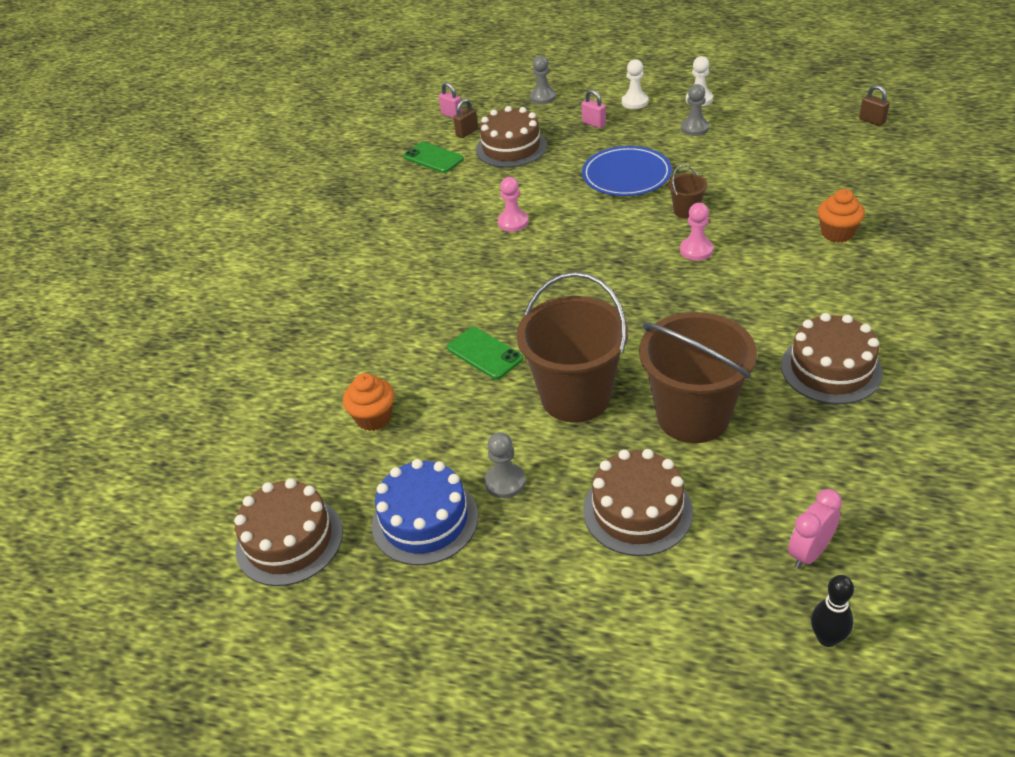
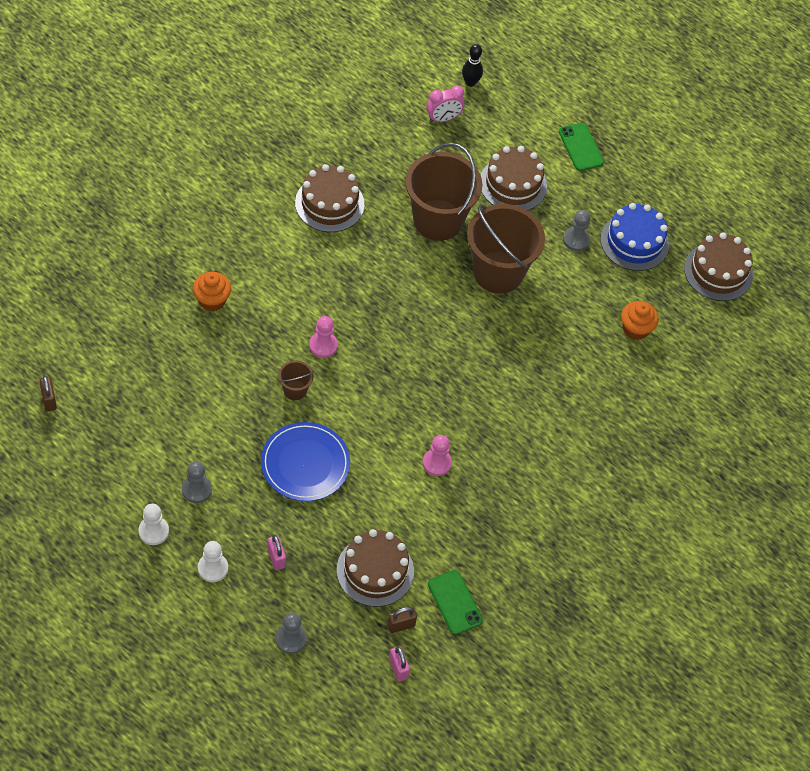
camera: 165 degrees left, 15 degrees up
green phone [447,327,523,379] -> green phone moved to [559,123,604,171]

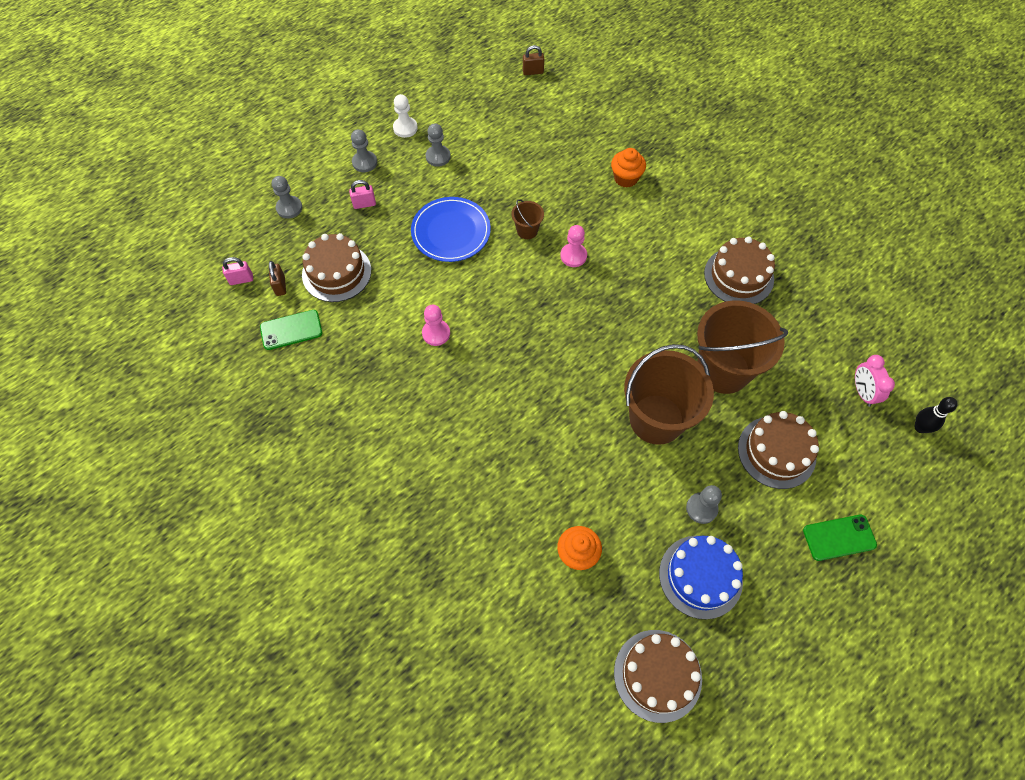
camera: 105 degrees right, 5 degrees up
white pawn [198,541,228,582] -> grey pawn [351,129,377,172]

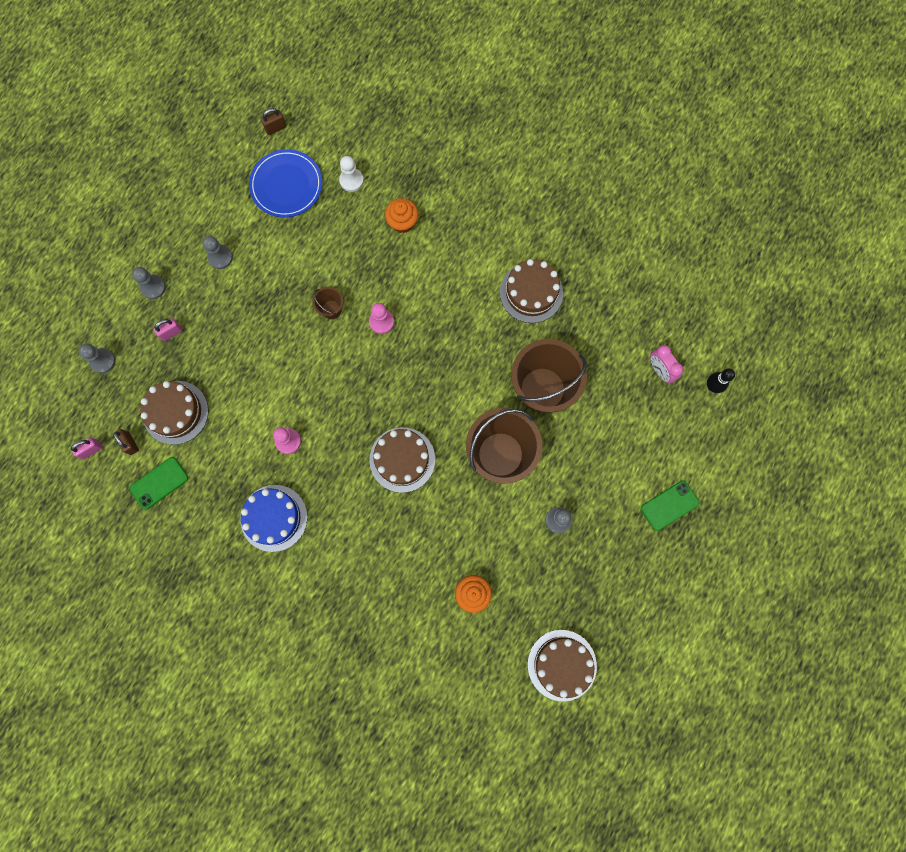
camera: 20 degrees left, 15 degrees up
white pawn [393,94,418,138] -> white pawn moved to [339,156,364,192]
blue plate [411,197,491,262] -> blue plate moved to [249,149,322,218]
blue cake [659,536,743,619] -> blue cake moved to [240,485,307,552]
brown cake [738,411,819,489] -> brown cake moved to [369,427,435,493]

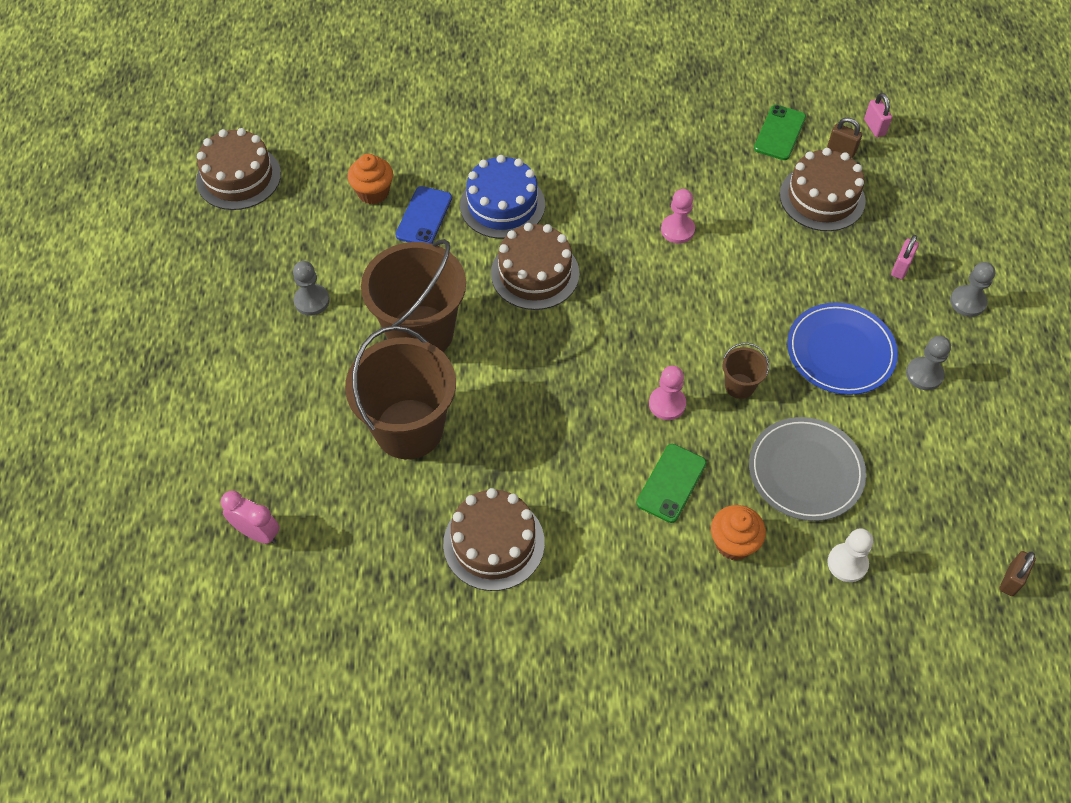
camera: 150 degrees right, 20 degrees down
pink padlock [71,437,103,459] -> pink padlock turned 45 degrees counterclockwise [864,93,892,137]
grey pawn [79,344,116,373] -> none
blue cake [240,485,307,552] -> blue cake moved to [460,155,545,239]
blue plate [249,149,322,218] -> blue plate moved to [787,303,898,395]
green phone [641,481,699,531] -> green phone moved to [637,444,707,523]
black bowling pin [707,369,735,393] -> none
none -> blue phone [396,186,452,244]
none -> grey plate [749,417,866,521]

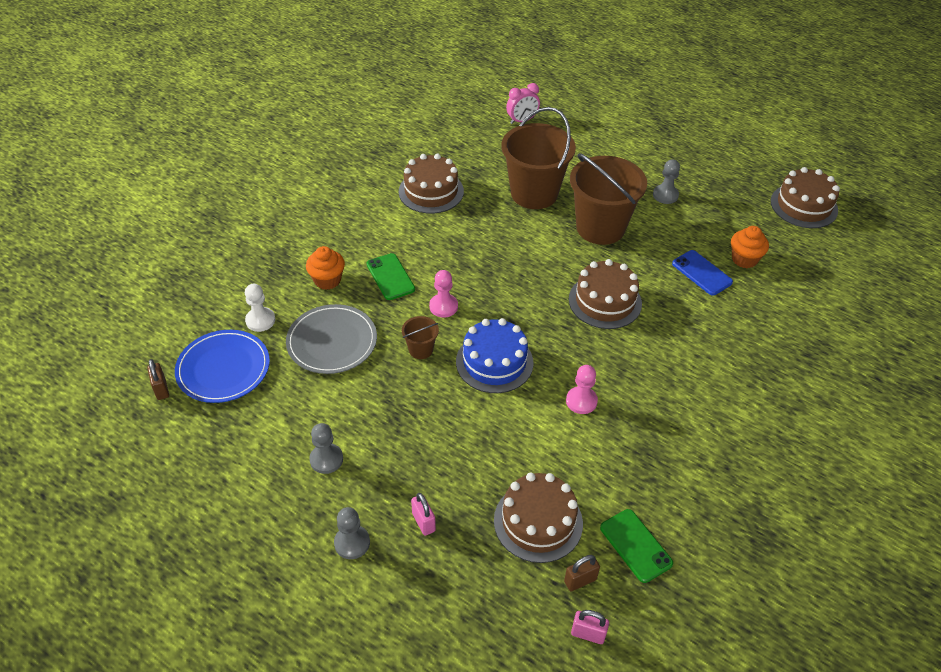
camera: 125 degrees right, 10 degrees down
blue cake [460,155,545,239] -> blue cake moved to [456,318,533,393]
blue plate [787,303,898,395] -> blue plate moved to [175,330,270,403]

